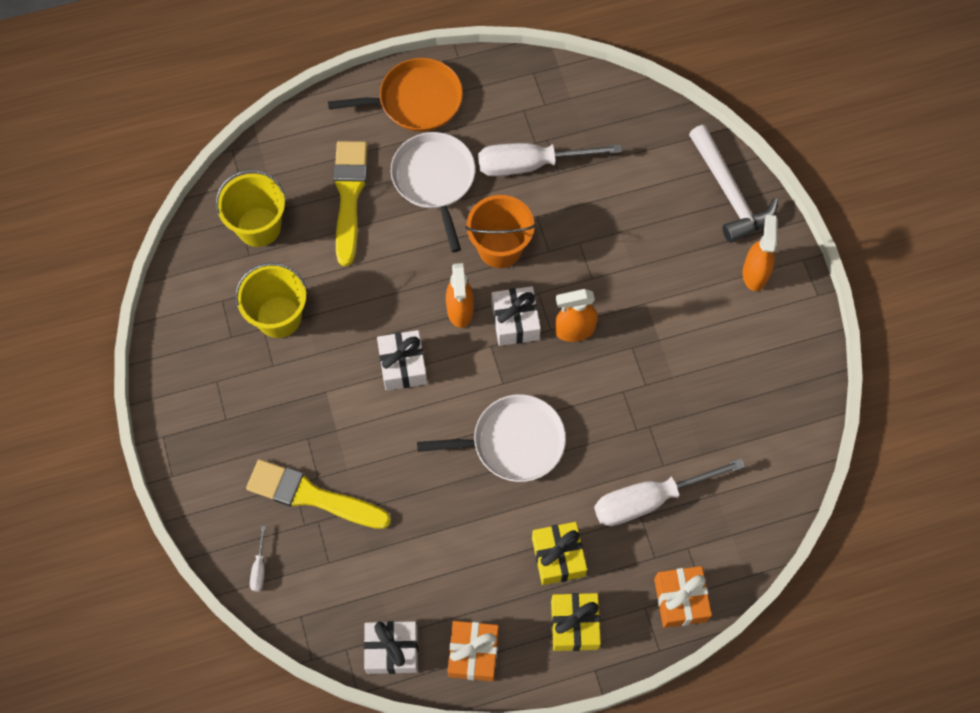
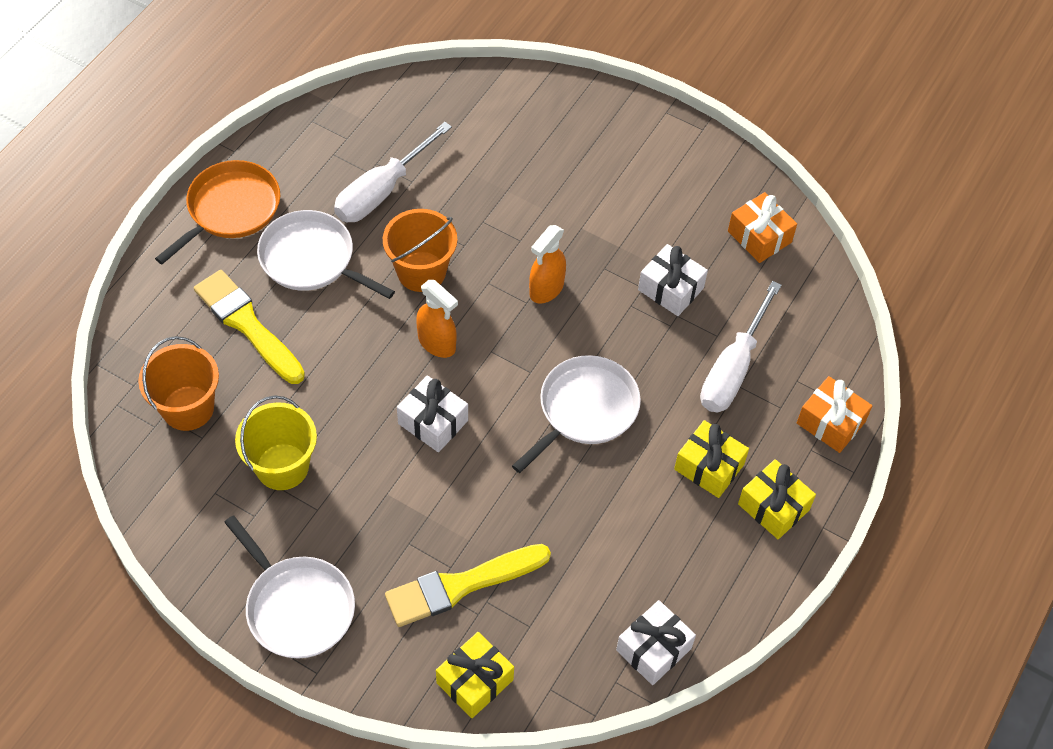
camera: 45 degrees left, 10 degrees down
yellow bucket [216,170,285,247] -> orange bucket [138,336,219,431]
white screwdriver [250,526,266,592] -> yellow gift [436,632,514,718]
orange gift [448,621,499,681] -> orange gift moved to [728,192,797,263]
white gift [492,286,541,346] -> white gift moved to [638,244,708,316]
white hammer [689,125,778,243] -> none
orange spray bottle [742,215,777,291] -> none
none -> white pan [224,515,355,658]

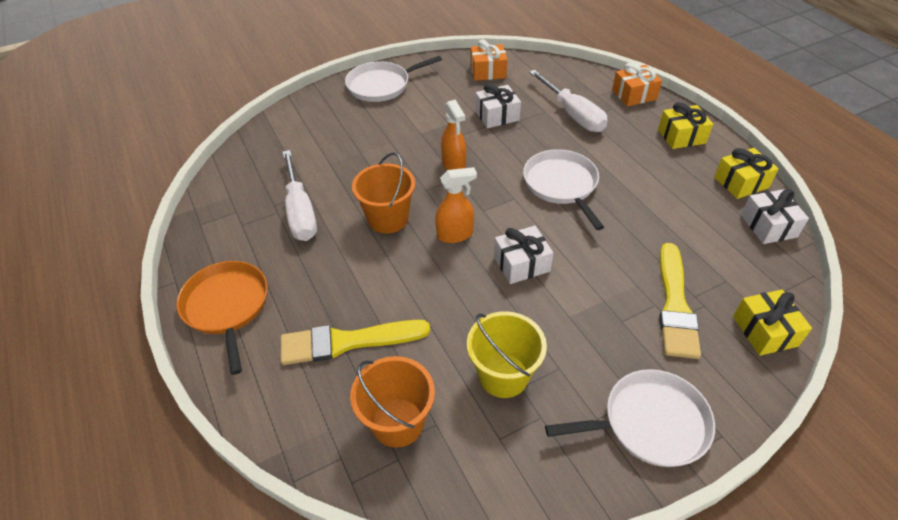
camera: 55 degrees left, 10 degrees down
white pan [257,210,395,299] -> white pan moved to [345,56,442,102]
yellow gift [674,420,749,498] -> yellow gift moved to [714,148,779,199]

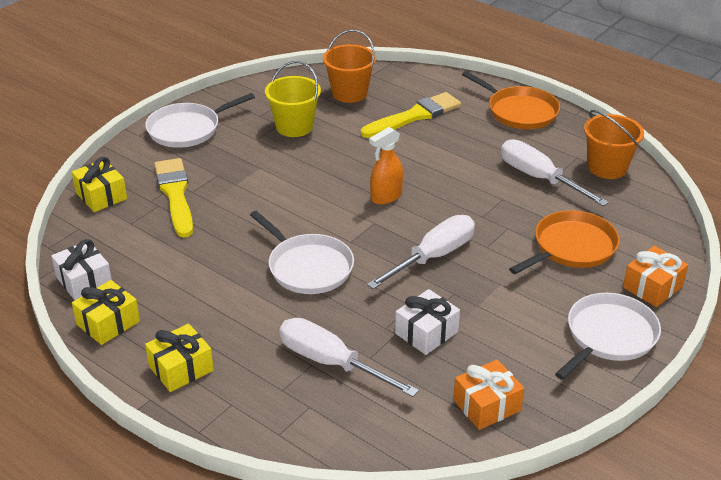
camera: 155 degrees right, 10 degrees down
orange bucket [352,153,415,233] -> orange bucket moved to [584,110,644,179]
orange spray bottle [441,99,466,170] -> white screwdriver [367,215,475,289]
white gift [494,226,553,284] -> none
orange gift [612,63,662,107] -> orange gift moved to [623,246,688,307]
none -> orange pan [509,210,620,274]

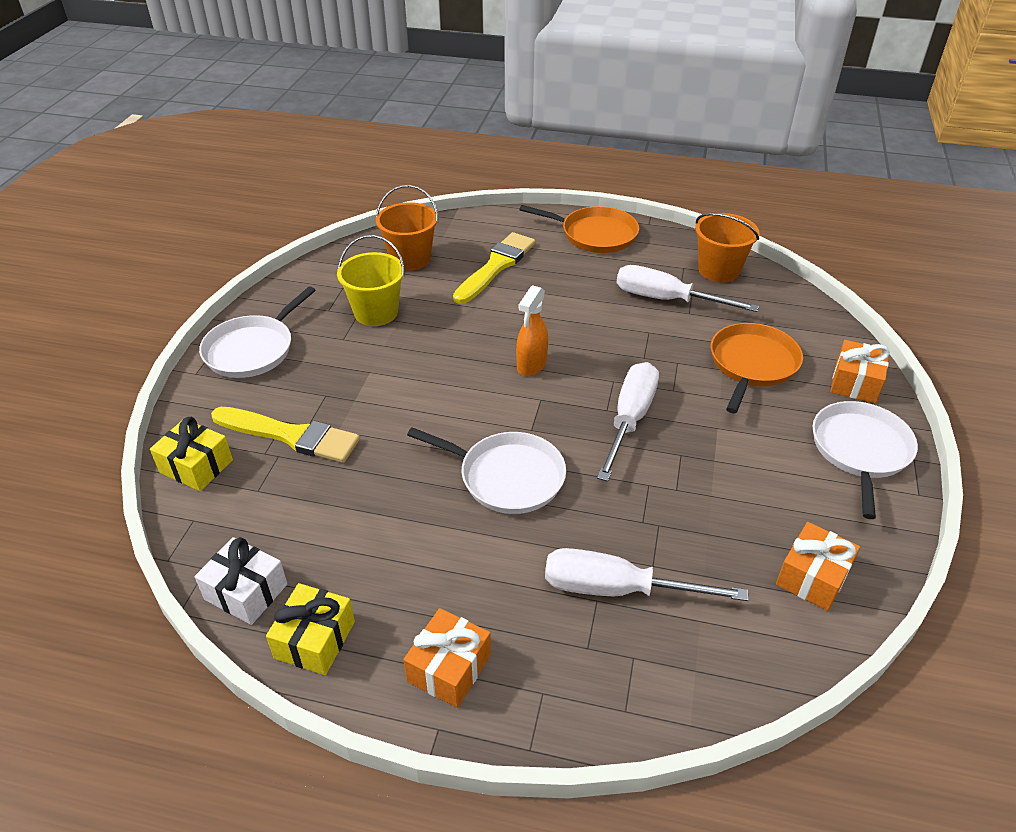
camera: 25 degrees left, 5 degrees up
yellow gift [145,324,214,392] -> orange gift [403,608,491,708]
yellow brush [154,158,193,238] -> yellow brush turned 150 degrees clockwise [211,407,360,463]
white gift [395,289,460,355] -> none

